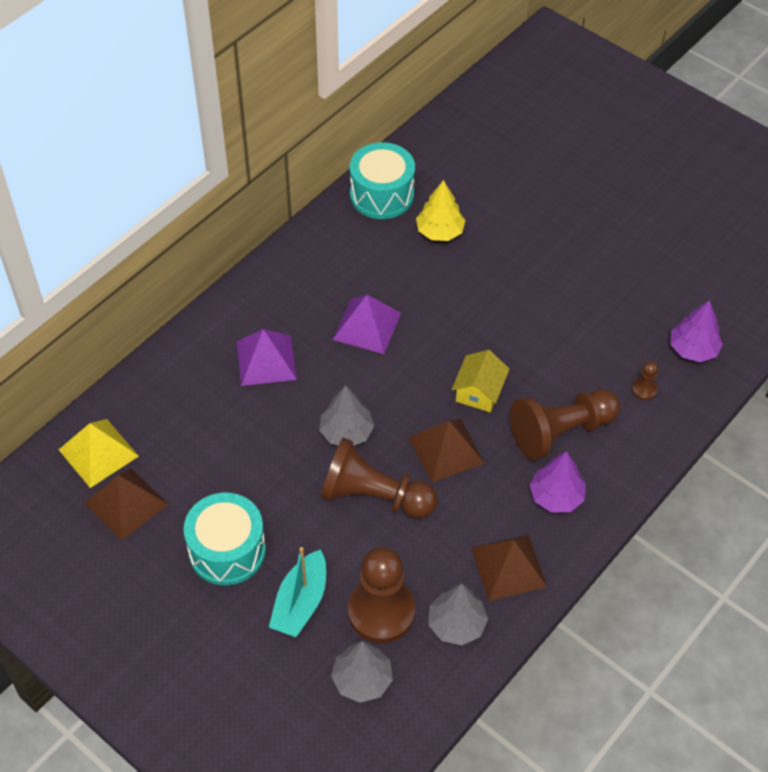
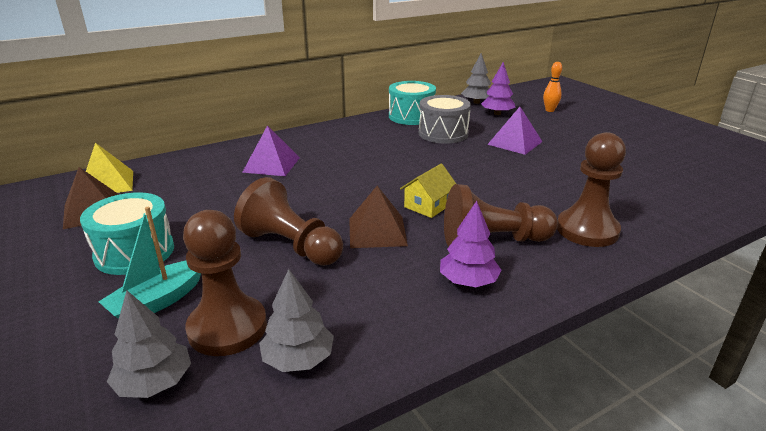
camera: 20 degrees right, 25 degrees down
grey tree [319,385,374,446] -> grey tree moved to [461,53,491,104]
purple pyramid [333,295,401,354] -> purple pyramid moved to [487,107,543,155]
yellow tree [416,180,466,241] -> grey drum [419,95,471,144]
brown pyramid [471,535,547,601] -> none
brown pawn [632,361,658,400] -> brown pawn [557,132,626,247], size x2.38
purple tree [671,300,723,362] -> purple tree moved to [481,62,516,115]
none -> orange bowling pin [543,62,562,112]

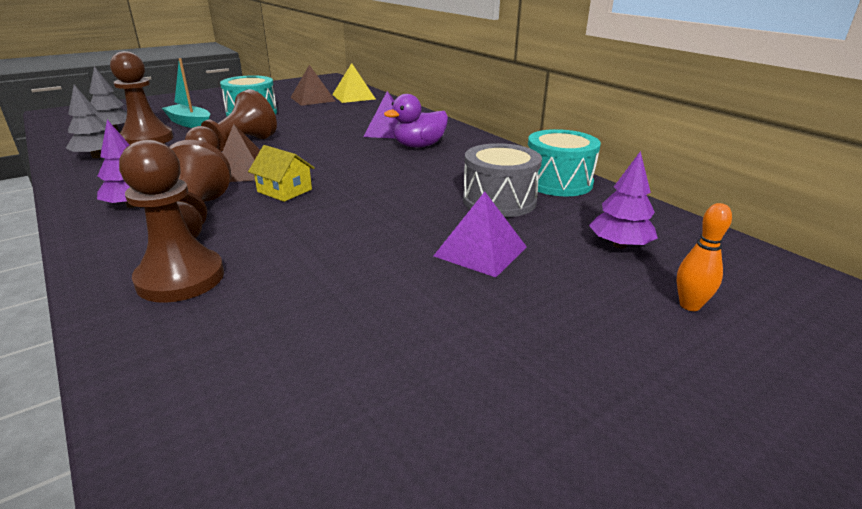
camera: 85 degrees right, 0 degrees up
grey tree [461,53,491,104] -> none
none -> purple duck [384,94,448,147]

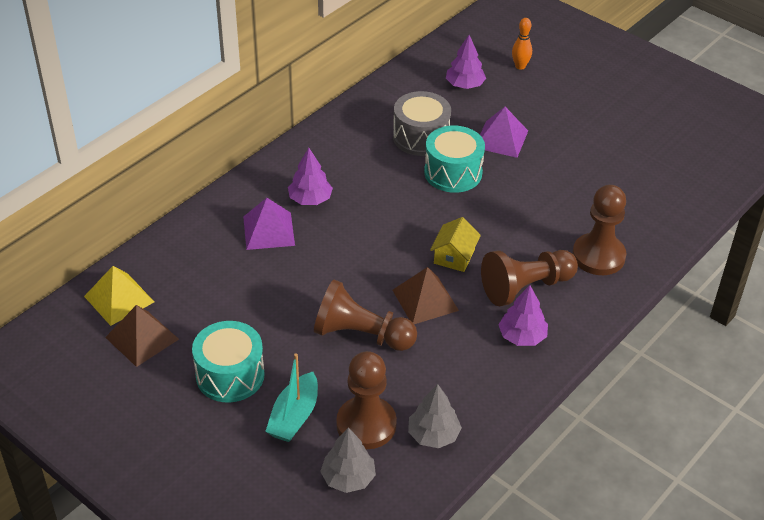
camera: 105 degrees left, 15 degrees up
purple duck [384,94,448,147] -> purple tree [288,148,333,205]
turquoise drum [528,129,601,196] -> turquoise drum moved to [424,126,485,193]

